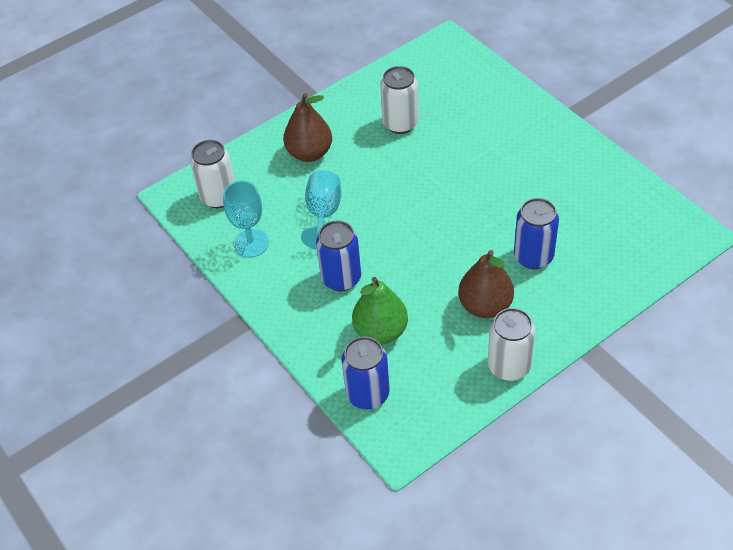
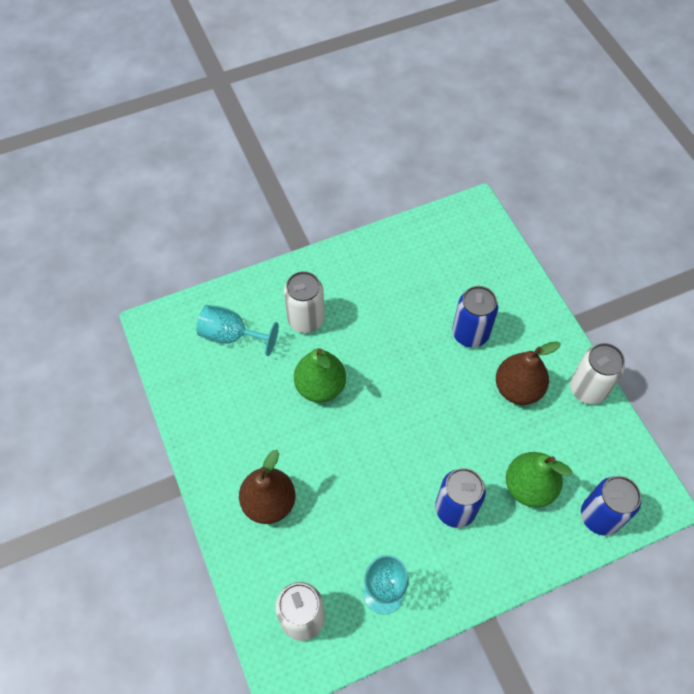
camera: 80 degrees left, 10 degrees up
turquoise goblet [301,170,341,250] -> turquoise goblet moved to [197,305,279,356]
white can [380,66,419,134] -> white can moved to [284,271,325,333]
none -> green pear [294,348,346,403]

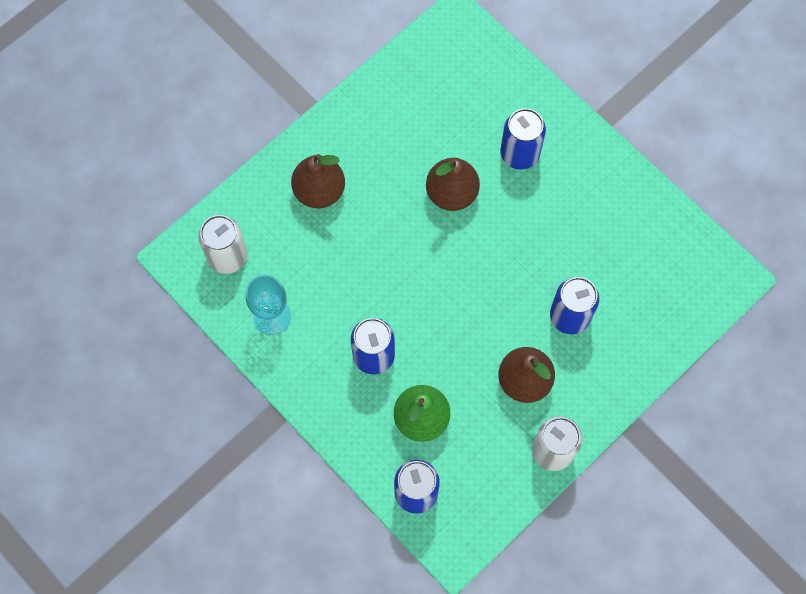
camera: 70 degrees right, 10 degrees up
turquoise goblet [197,305,279,356] -> none
white can [284,271,325,333] -> blue can [500,108,546,170]
green pear [294,348,346,403] -> brown pear [426,158,480,211]

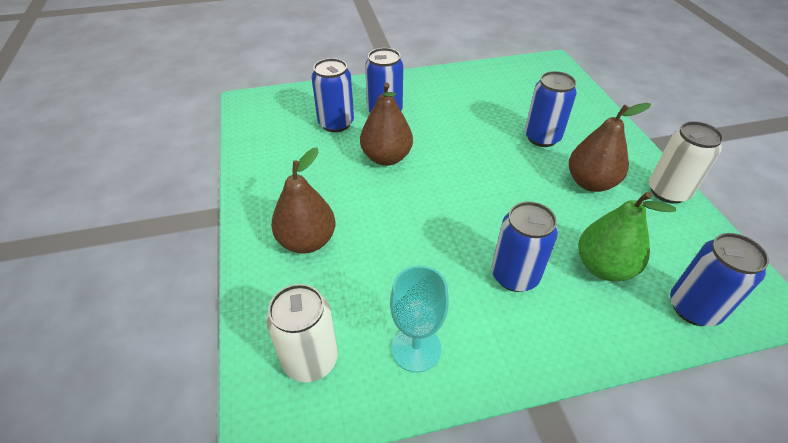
camera: 60 degrees left, 25 degrees down
none -> blue can [312,58,354,132]

